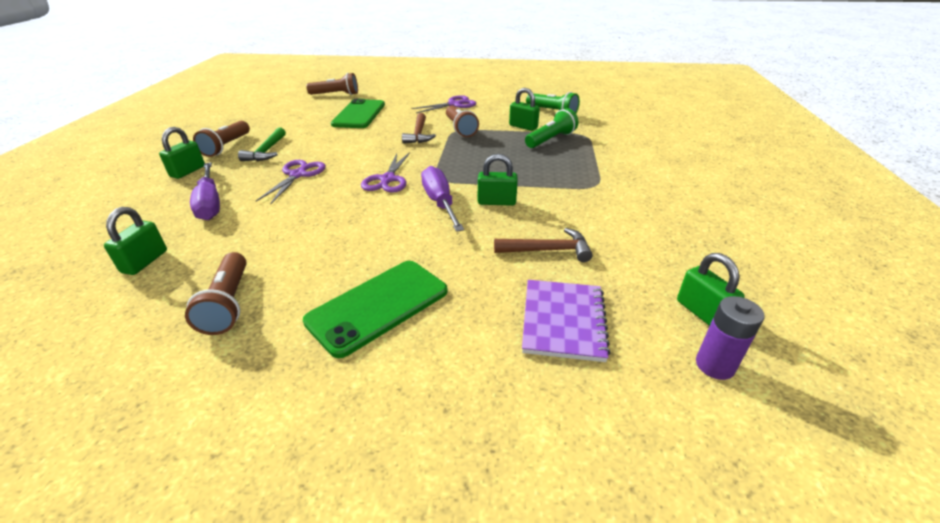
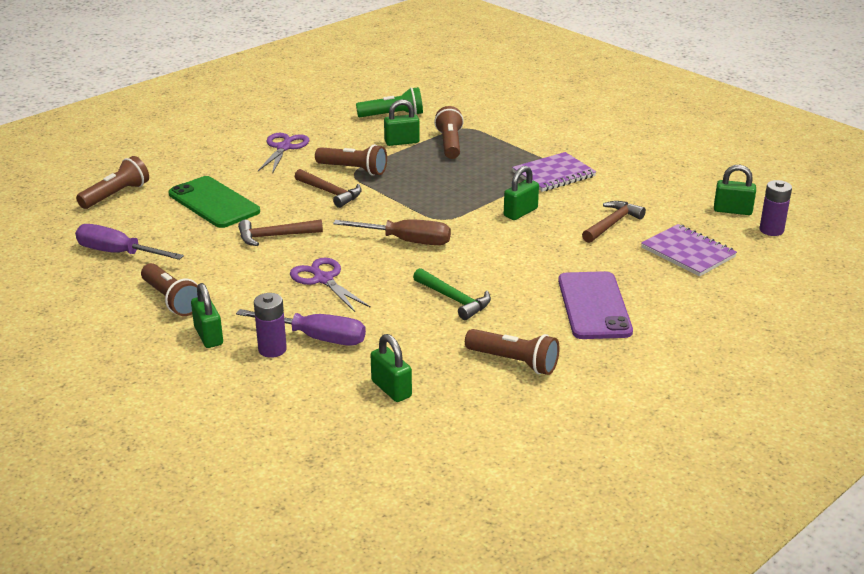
camera: 50 degrees left, 5 degrees down
green hammer [238,127,286,161] -> green hammer moved to [413,268,491,320]
green phone [303,261,448,358] -> purple phone [558,271,633,339]
purple scissors [361,152,410,193] -> brown screwdriver [333,219,451,245]
purple screwdriver [421,166,464,232] -> purple screwdriver moved to [75,224,184,260]
green flashlight [525,108,578,148] -> brown flashlight [434,106,464,159]
none -> brown hammer [238,219,323,246]
none -> purple battery [254,293,287,358]
none -> purple notebook [512,152,596,192]

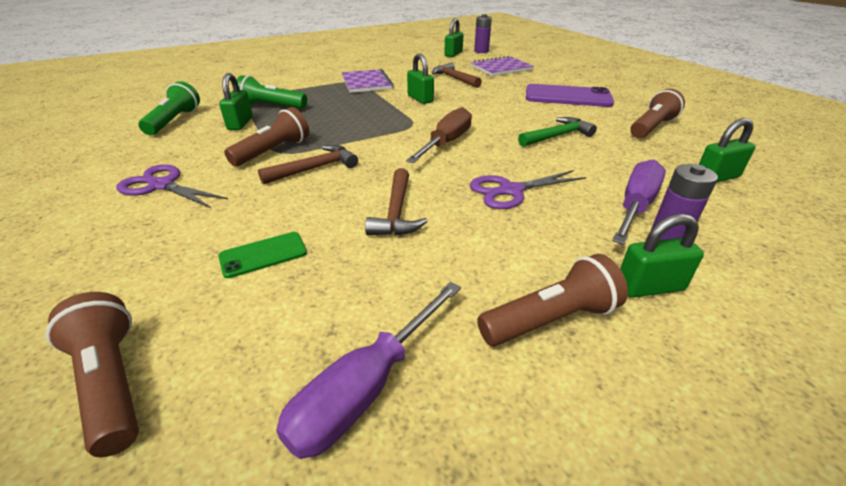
camera: 75 degrees left, 5 degrees up
green phone [169,176,260,228] -> green phone [219,232,307,278], size x0.52
brown flashlight [434,106,464,159] -> green flashlight [237,75,307,109]

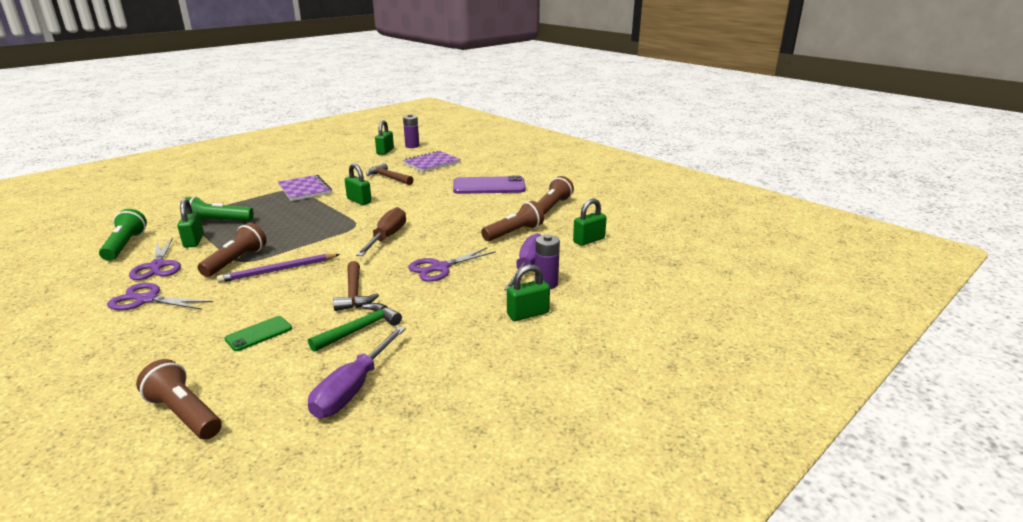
camera: 15 degrees left, 10 degrees down
brown hammer [258,145,358,185] -> purple pencil [217,254,340,283]
brown flashlight [477,254,628,346] -> brown flashlight moved to [481,201,544,241]
green hammer [518,117,597,147] -> green hammer moved to [308,303,402,352]
none -> purple scissors [129,237,181,280]

